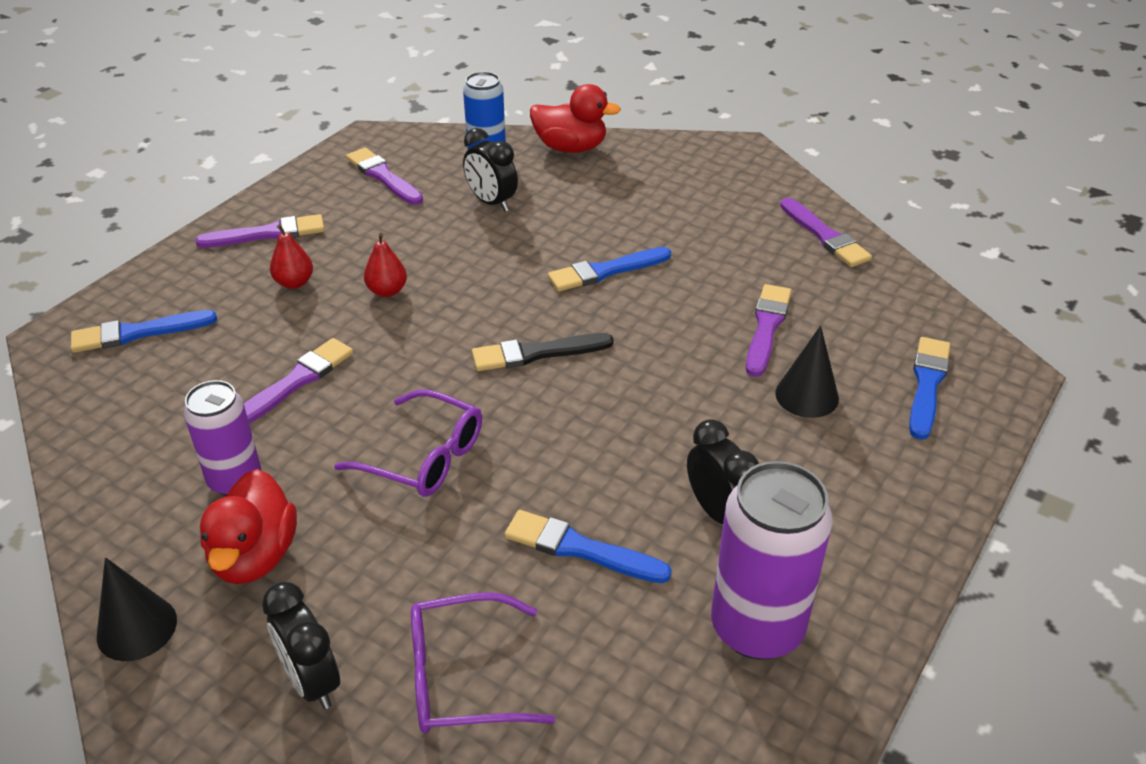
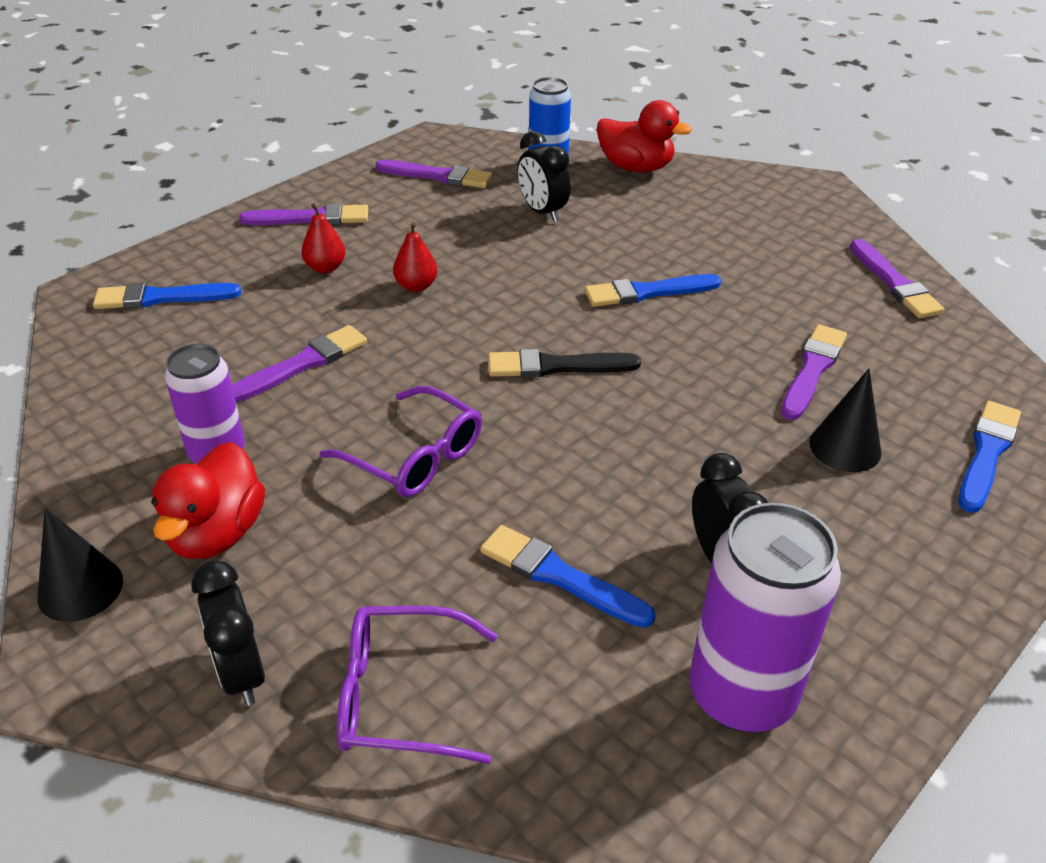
camera: 10 degrees right, 0 degrees up
purple brush [346,148,423,205] -> purple brush turned 135 degrees clockwise [376,160,492,188]

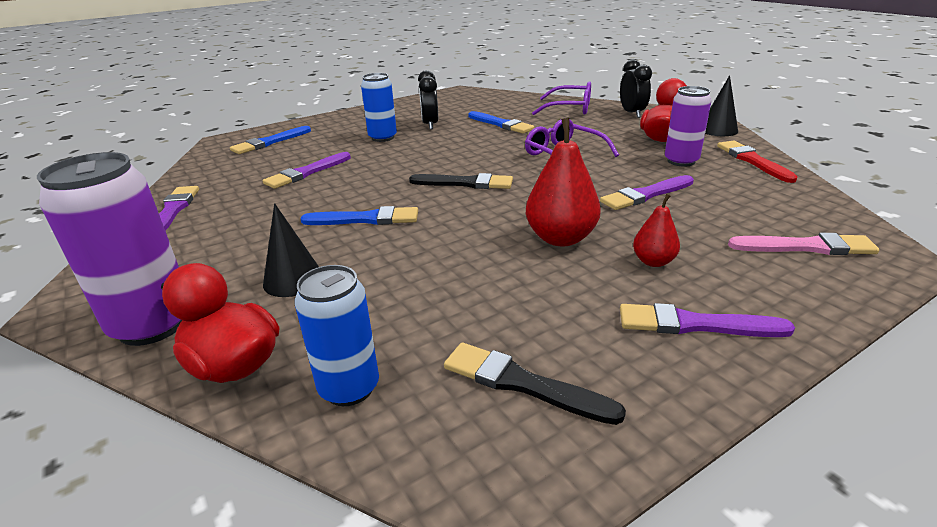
camera: 165 degrees left, 10 degrees down
blue brush [93,283,241,309] -> pink brush [728,233,879,255]
purple brush [376,160,492,188] -> black brush [444,343,626,425]
red pear [393,222,437,292] -> red pear [526,118,601,246], size x1.78
black clock [517,131,570,222] -> none
purple can [689,503,841,733] -> purple can moved to [37,152,182,346]
black cone [809,369,882,472] -> black cone moved to [263,203,319,297]
none -> blue can [361,73,397,142]
none -> red brush [717,141,798,183]

